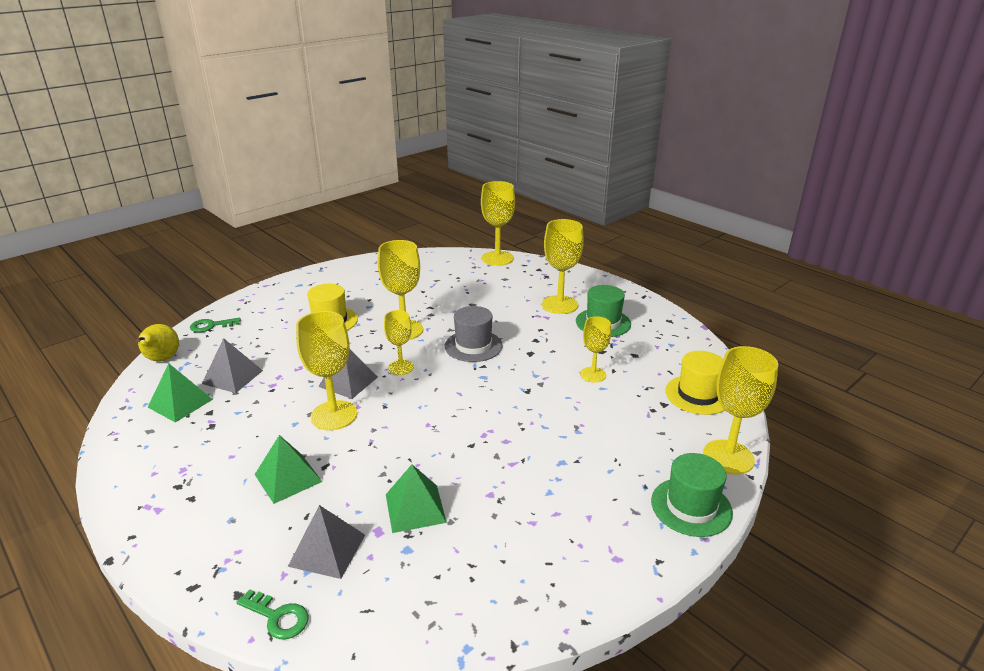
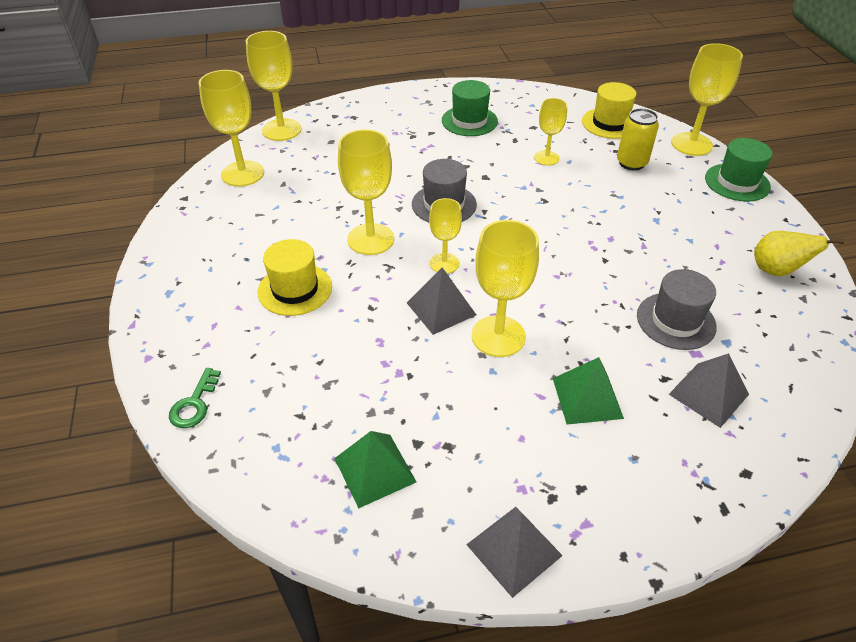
camera: 60 degrees left, 15 degrees up
yellow pear [136,324,179,362] -> yellow pear moved to [754,231,844,276]
grey pyramid [202,338,263,393] -> grey pyramid moved to [466,507,563,598]
green key [236,589,309,640] -> none
green pyramid [386,464,447,533] -> grey hat [637,269,717,350]
yellow goblet [542,219,584,314] -> yellow goblet moved to [199,70,264,187]
none -> yellow can [617,108,659,170]

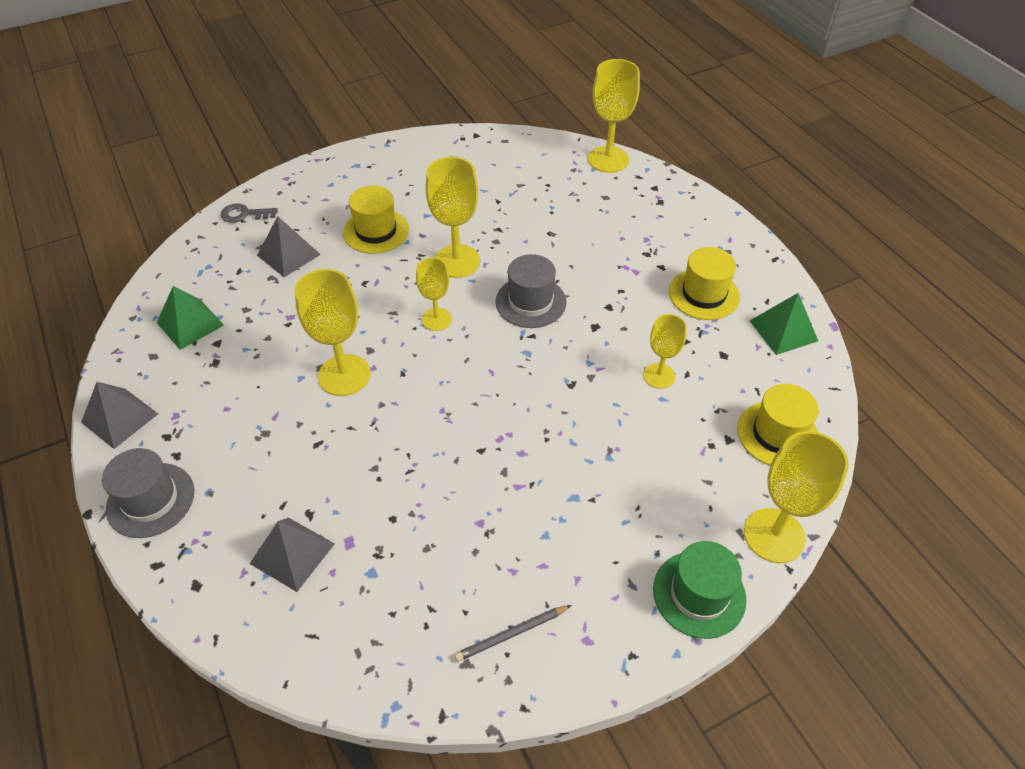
camera: 75 degrees right, 5 degrees up
green key [169,368,221,428] -> grey key [221,203,278,223]
yellow goblet [199,70,264,187] -> none
grey pyramid [407,267,476,335] -> grey pyramid moved to [257,216,321,277]
green hat [442,80,498,136] -> yellow hat [669,247,740,320]
green pyramid [553,357,624,424] -> green pyramid moved to [750,293,818,355]
yellow can [617,108,659,170] -> none
grey hat [637,269,717,350] -> grey hat moved to [102,448,194,538]
yellow pear [754,231,844,276] -> grey pencil [454,605,572,662]

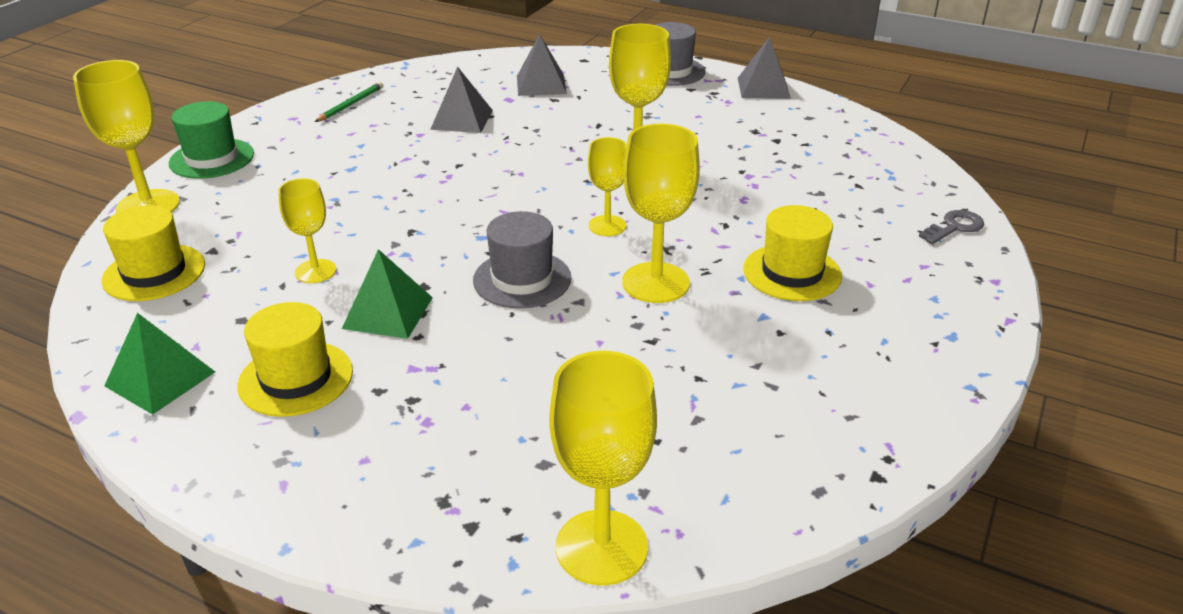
camera: 145 degrees right, 15 degrees down
green pyramid [157,286,224,350] -> green pyramid moved to [342,249,433,339]
grey pyramid [257,216,321,277] -> grey pyramid moved to [430,67,493,133]
grey pencil [454,605,572,662] -> green pencil [315,82,383,122]

